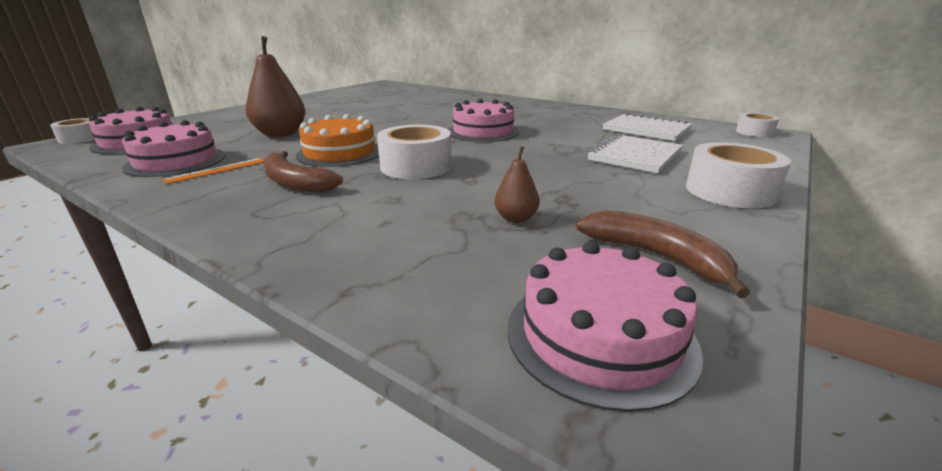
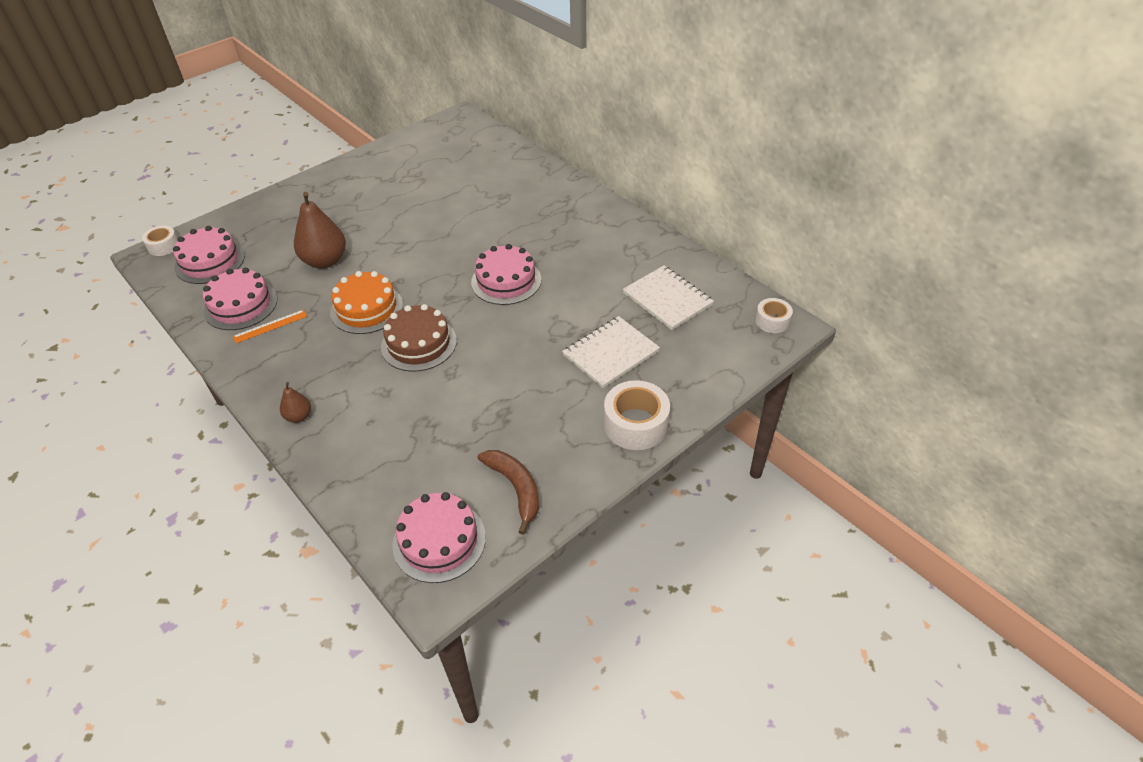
camera: 15 degrees right, 20 degrees up
brown banana [264,151,343,193] -> none
white tape [377,125,452,179] -> brown cake [381,304,457,372]
brown pear [495,146,540,223] -> brown pear moved to [280,382,311,423]

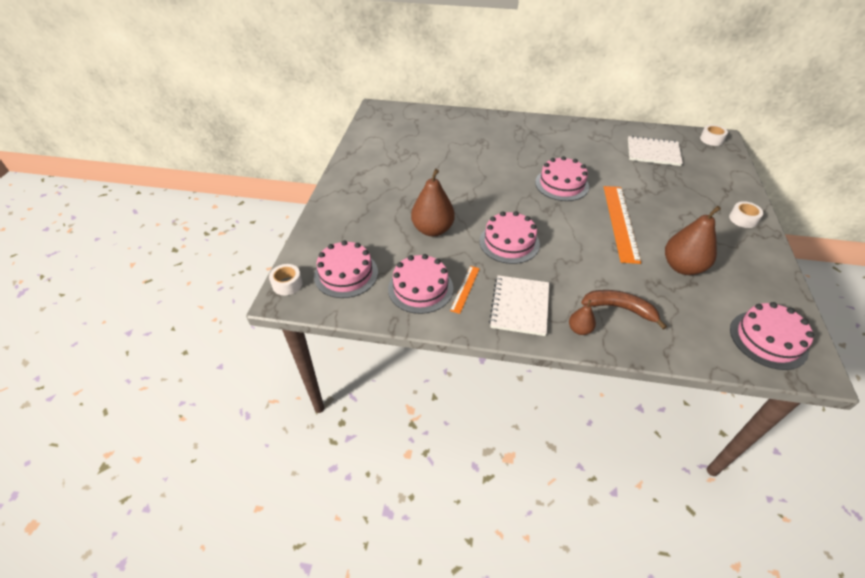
camera: 40 degrees left, 0 degrees up
orange cake [330,271,403,334] -> pink cake [479,211,540,264]
brown cake [381,304,457,372] -> none
brown banana [478,450,539,535] -> brown banana moved to [581,290,667,330]
white notebook [562,316,660,388] -> white notebook moved to [489,275,549,336]
white tape [604,380,670,450] -> white tape [729,201,764,228], size x0.59
none -> orange ruler [604,186,641,264]
none -> brown pear [665,206,721,275]

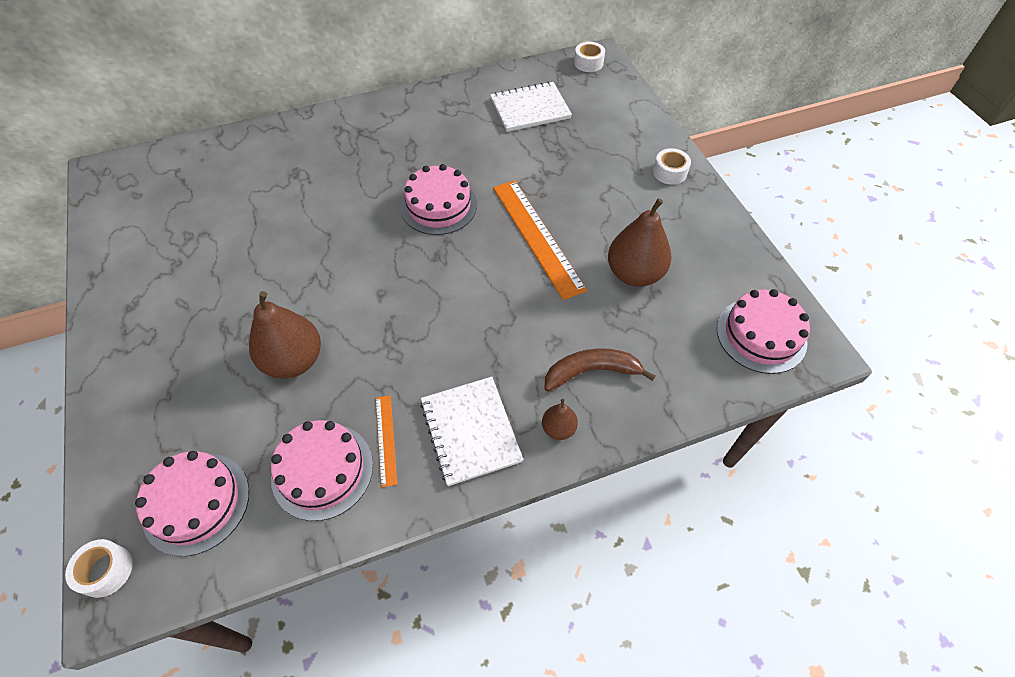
camera: 30 degrees left, 10 degrees up
pink cake [479,211,540,264] -> none

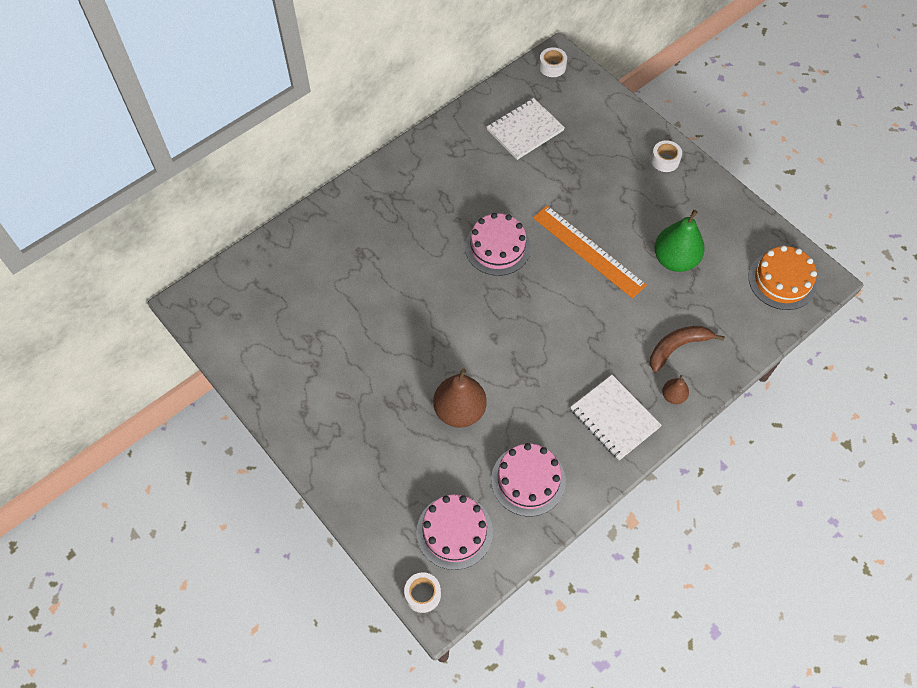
camera: 20 degrees left, 5 degrees up
orange ruler [376,396,397,487] -> none
brown pear [608,198,672,287] -> green pear [654,210,705,272]
pink cake [717,289,810,374] -> orange cake [748,245,817,310]

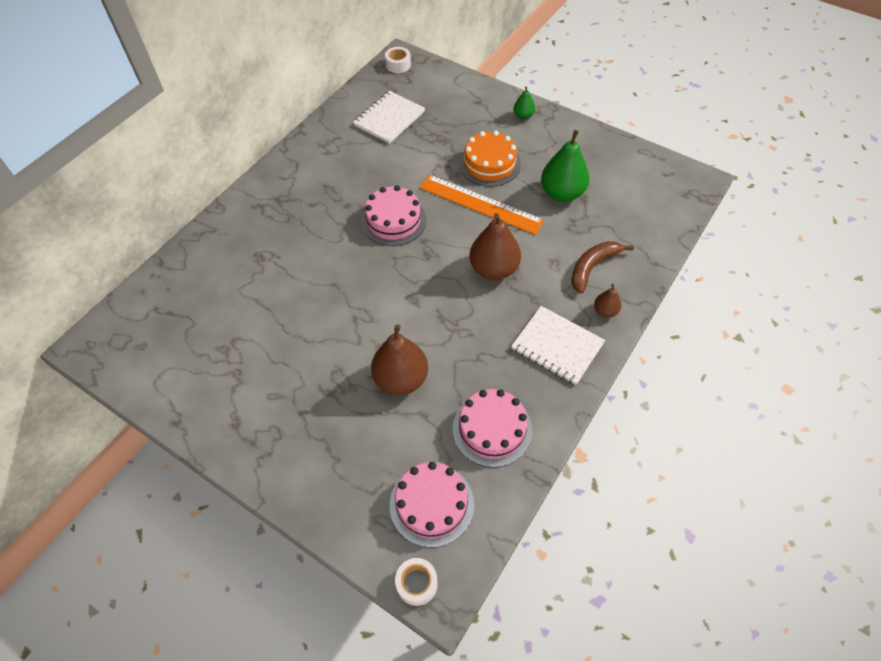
camera: 15 degrees left, 5 degrees down
white tape [651,140,682,172] -> green pear [514,87,535,119]
orange cake [748,245,817,310] -> orange cake moved to [459,131,521,187]
none -> brown pear [470,213,521,280]

